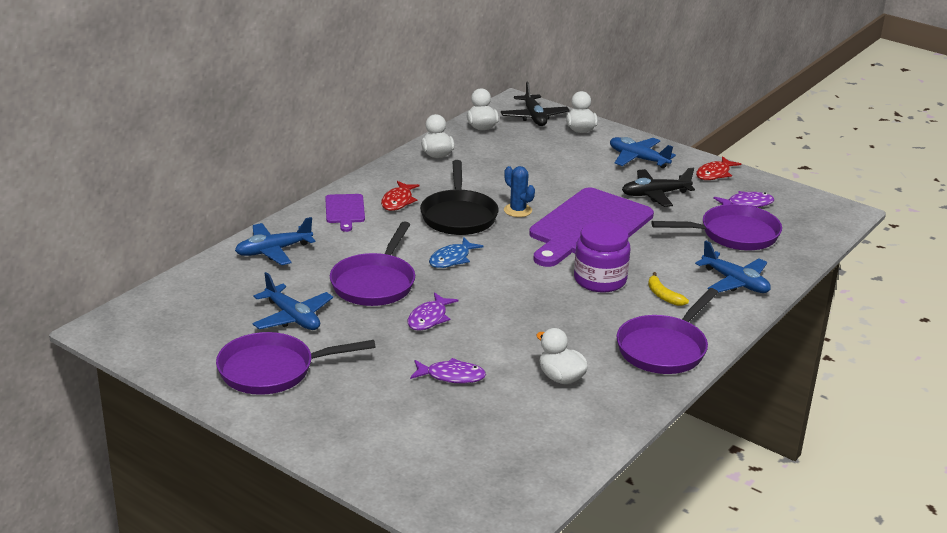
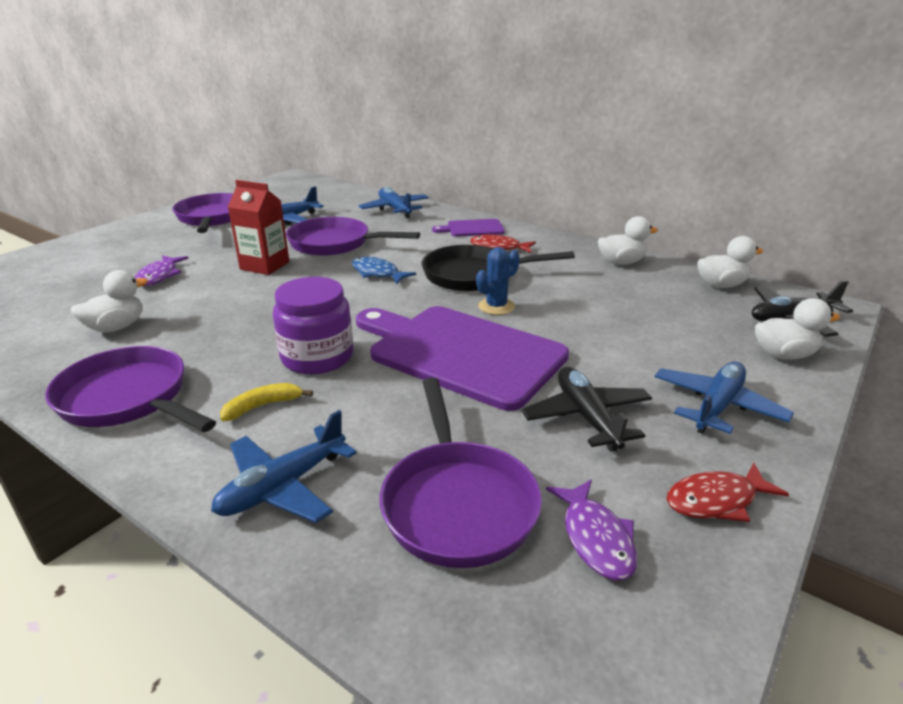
camera: 90 degrees right, 0 degrees up
purple fish [408,292,458,331] -> red carton [228,180,289,275]
red fish [696,156,741,180] -> red fish turned 60 degrees counterclockwise [667,463,789,522]

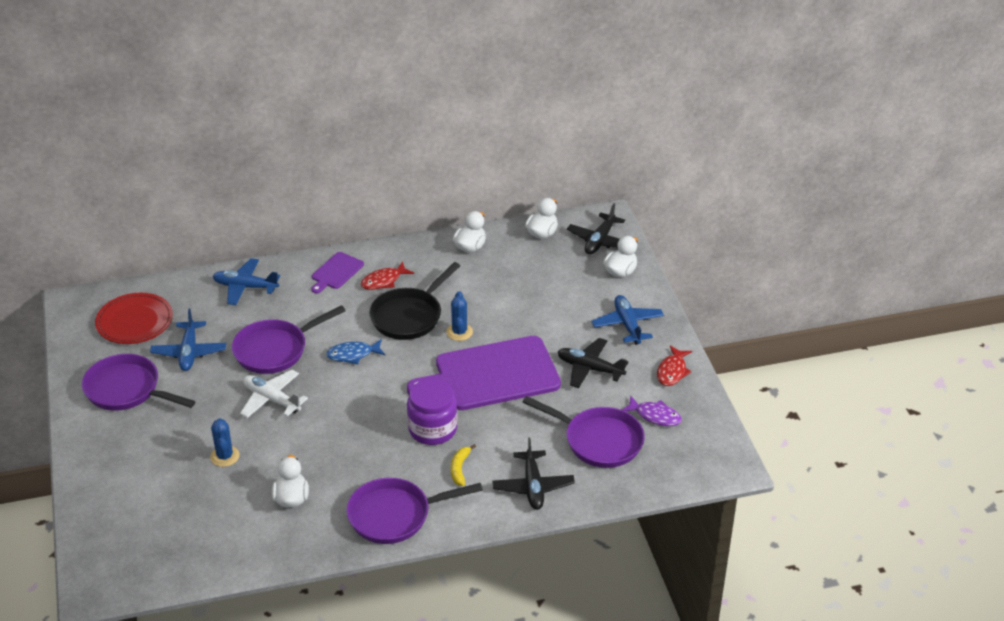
camera: 50 degrees left, 10 degrees up
purple fish [134,255,189,286] -> blue cactus [210,418,240,467]
blue plane [211,410,357,523] -> black plane [492,437,575,510]
red carton [228,180,289,275] -> white plane [240,370,308,418]
none -> red plate [95,293,173,344]

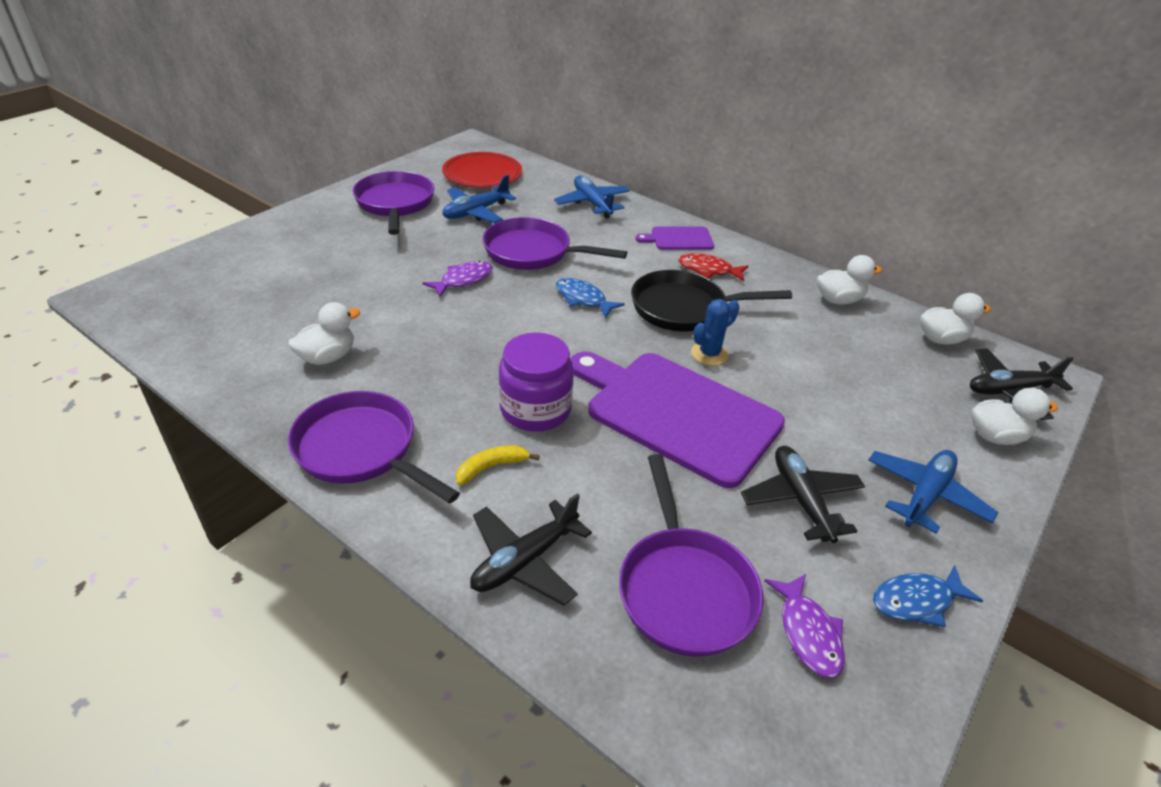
camera: 50 degrees right, 0 degrees up
blue cactus [210,418,240,467] -> none
white plane [240,370,308,418] -> purple fish [423,261,492,297]
red fish [657,345,692,386] -> blue fish [873,565,983,627]

